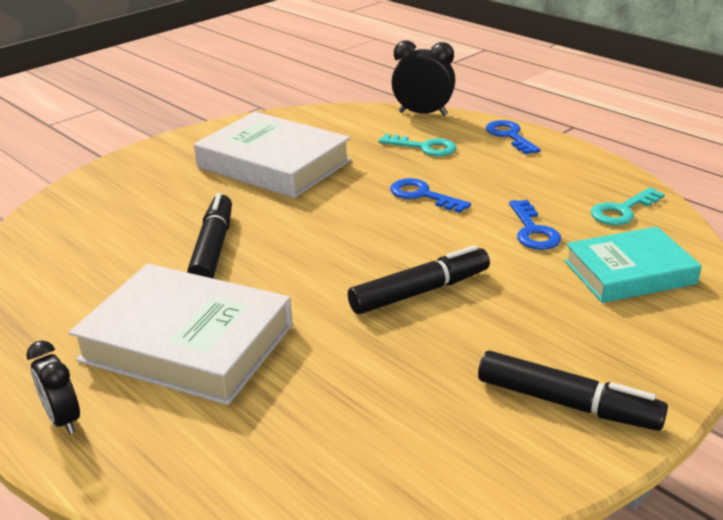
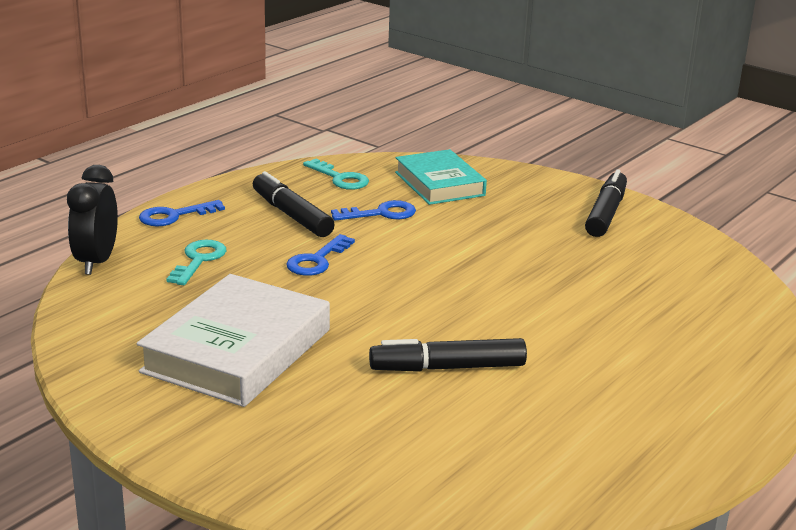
camera: 100 degrees left, 5 degrees down
black clock [26,341,80,434] -> none
white book [69,264,293,405] -> none
black marker [348,245,490,314] -> black marker moved to [253,171,335,237]

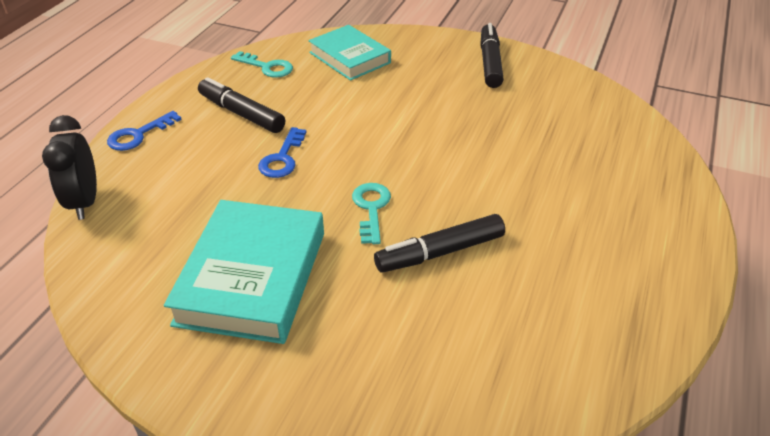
camera: 15 degrees left, 15 degrees up
white book [137,274,330,407] -> turquoise book [164,200,324,344]
turquoise key [167,240,226,285] -> turquoise key moved to [352,183,391,244]
blue key [331,200,416,221] -> none

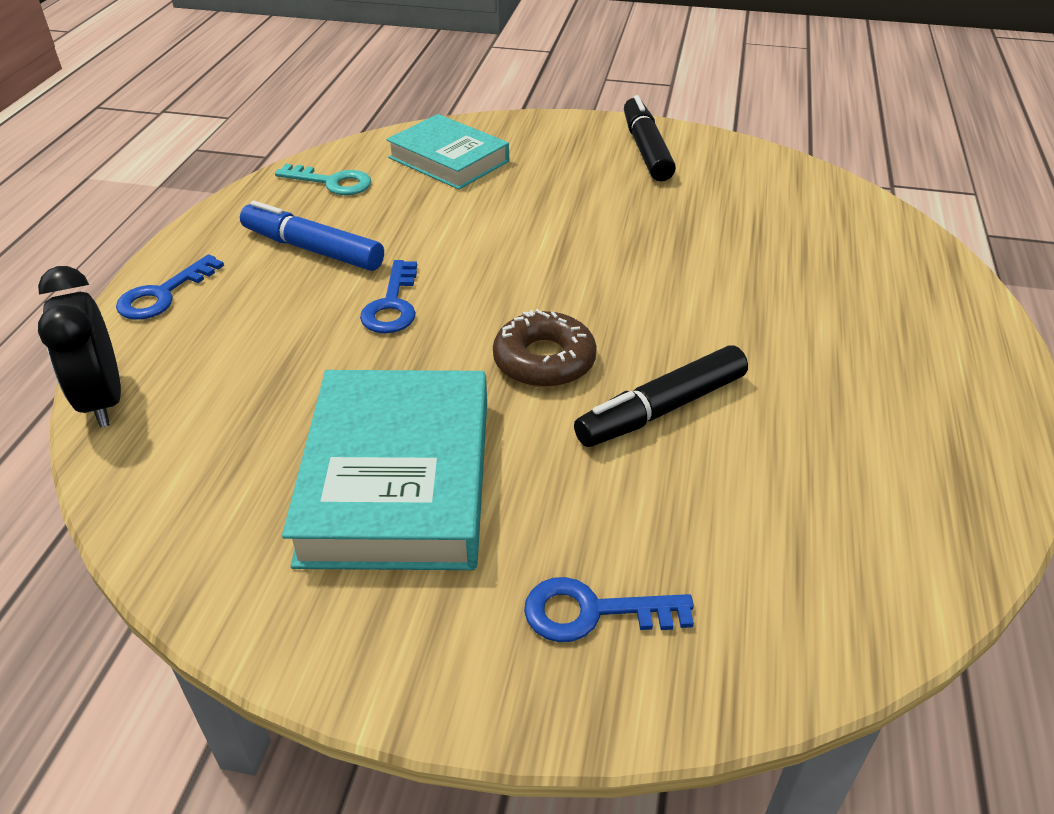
camera: 10 degrees left, 0 degrees up
black marker [198,77,285,133] -> blue marker [240,201,384,271]
turquoise key [352,183,391,244] -> brown donut [493,309,597,388]
none -> blue key [524,577,694,642]

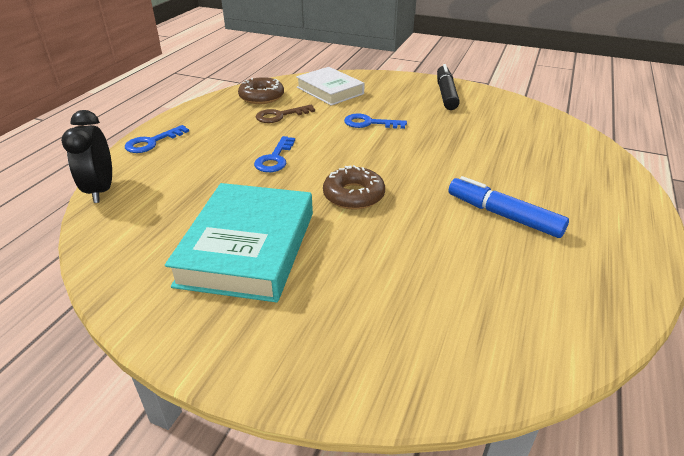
camera: 10 degrees right, 5 degrees down
blue marker [240,201,384,271] -> blue marker moved to [449,176,569,238]
turquoise key [275,164,371,195] -> brown donut [238,77,284,104]
turquoise book [386,114,509,190] -> white book [296,67,365,106]
blue key [524,577,694,642] -> blue key moved to [344,113,407,129]
black marker [574,345,748,447] -> none
none -> brown key [256,105,315,123]

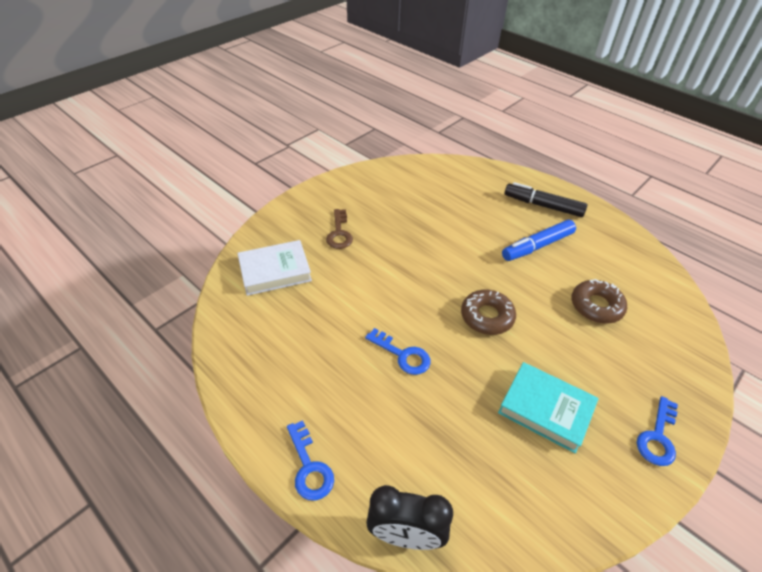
camera: 70 degrees left, 10 degrees up
turquoise book [165,183,313,302] -> turquoise book [498,362,599,453], size x0.66
brown donut [238,77,284,104] -> brown donut moved to [572,279,627,324]
brown key [256,105,315,123] -> brown key moved to [326,209,353,249]
blue key [344,113,407,129] -> blue key moved to [637,396,678,466]
black marker [437,64,460,110] -> black marker moved to [504,182,588,217]

